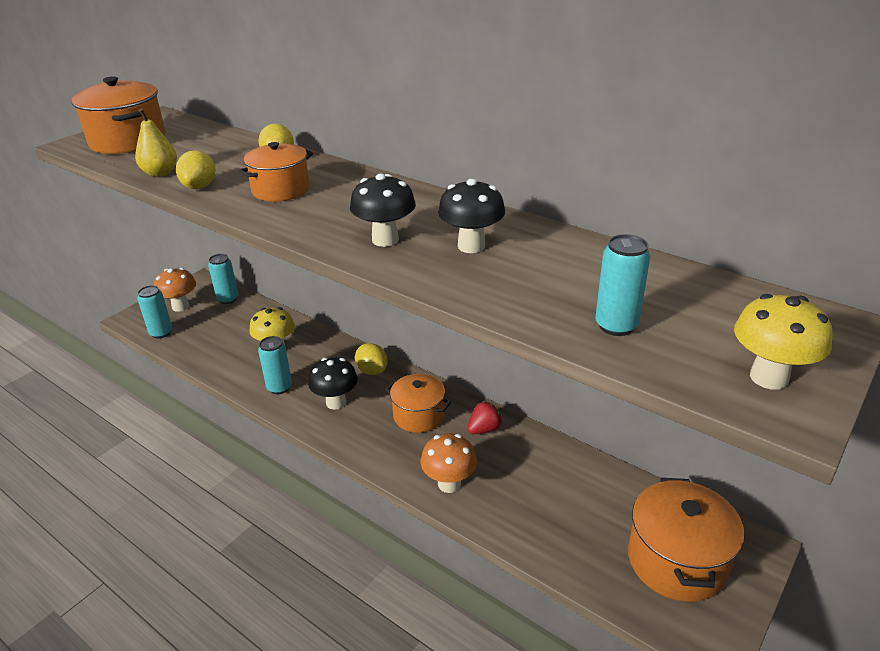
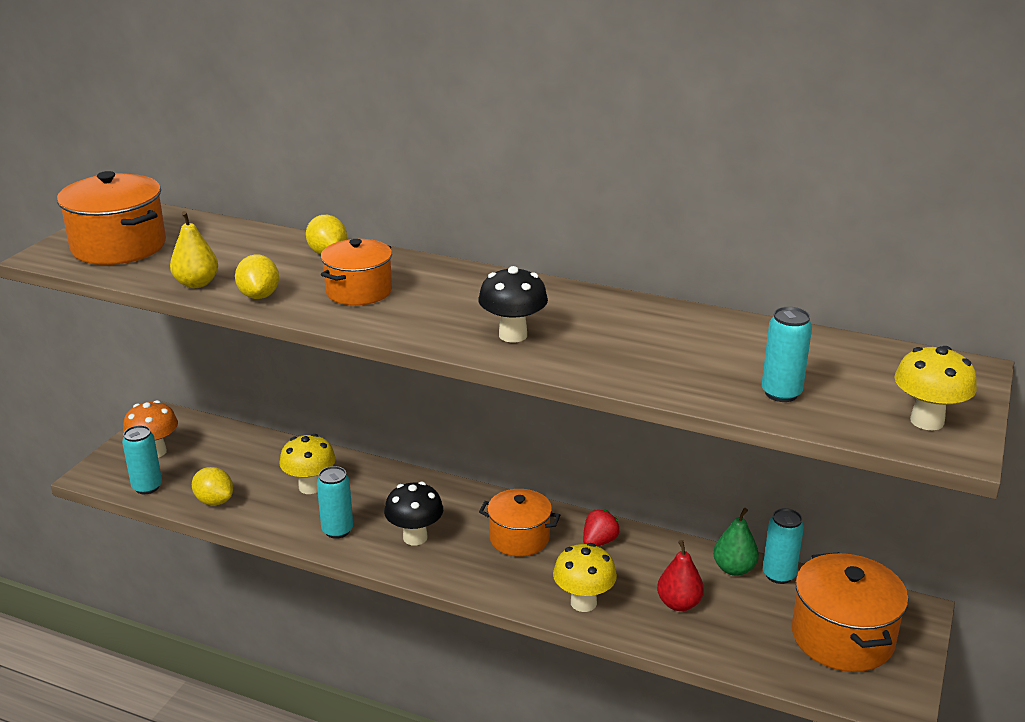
camera: 15 degrees left, 5 degrees down
turquoise can [208,254,238,304] -> turquoise can moved to [763,508,804,584]
yellow lemon [355,343,388,375] -> yellow lemon moved to [192,467,233,506]
orange mushroom [421,433,477,493] -> yellow mushroom [553,543,617,612]
black mushroom [438,179,505,253] -> none
none -> red pear [657,540,704,611]
none -> green pear [713,508,759,576]

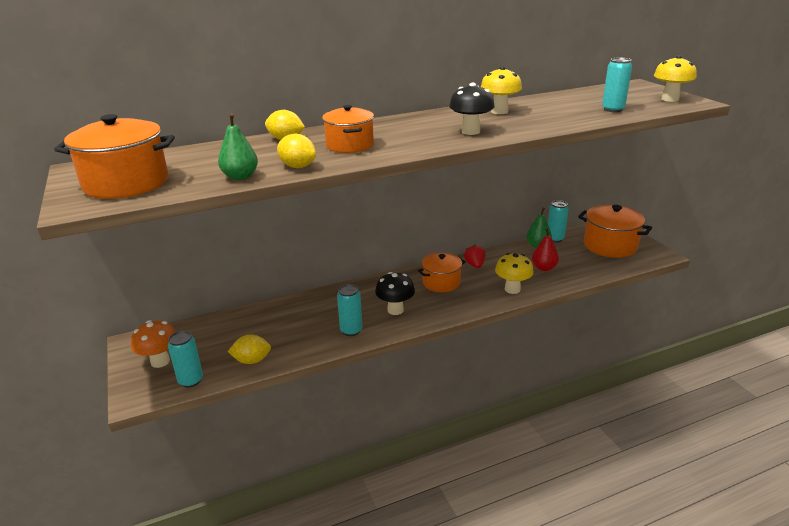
camera: 45 degrees left, 0 degrees up
yellow pear [170,211,218,288] -> green pear [218,113,258,180]
yellow mushroom [279,434,336,494] -> yellow mushroom moved to [481,66,522,114]

